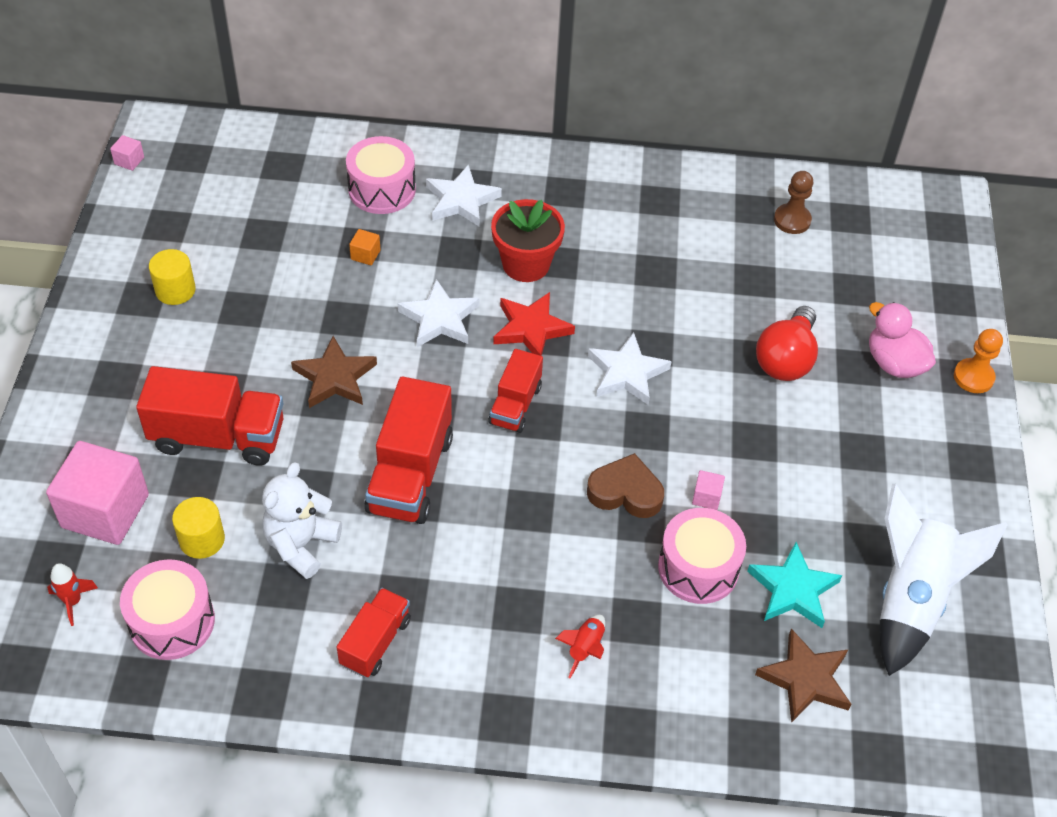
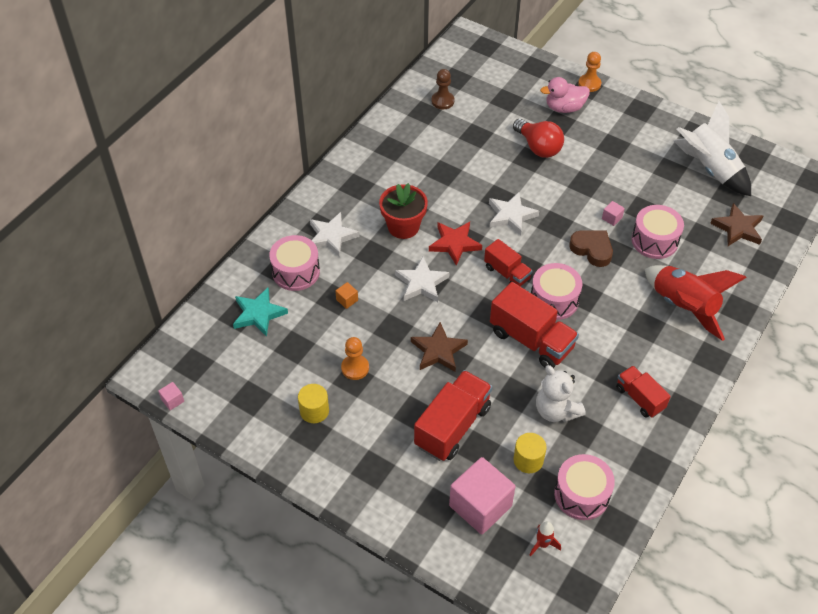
camera: 60 degrees left, 0 degrees up
red rocket [555,615,605,678] -> red rocket [645,265,747,341], size x2.42
brown heart [587,453,664,518] -> brown heart turned 90 degrees clockwise [569,230,613,267]
turquoise star [747,542,842,628] -> turquoise star moved to [233,288,288,337]
none -> orange pawn [341,337,369,380]
none -> pink drum [531,263,582,320]

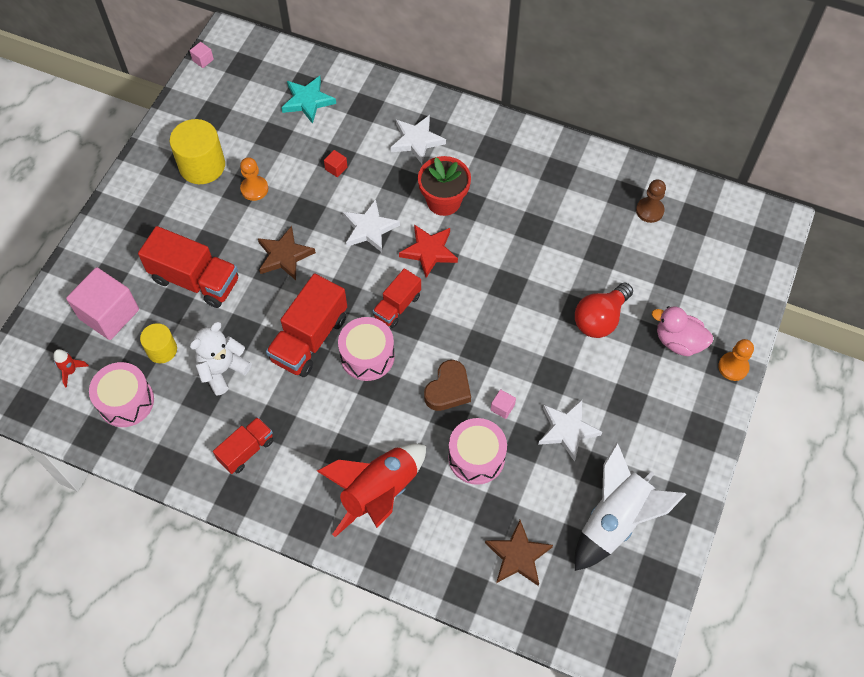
camera: 80 degrees right, 10 degrees up
pink drum [269,235,320,291] -> none
yellow cylinder [298,384,329,423] -> yellow cylinder [170,119,225,184], size x1.67
orange cube [335,282,358,309] -> red cube [324,150,348,177]
white star [489,192,539,235] -> white star moved to [538,400,602,462]
pink duck [540,77,590,113] -> pink duck turned 45 degrees counterclockwise [652,306,713,356]

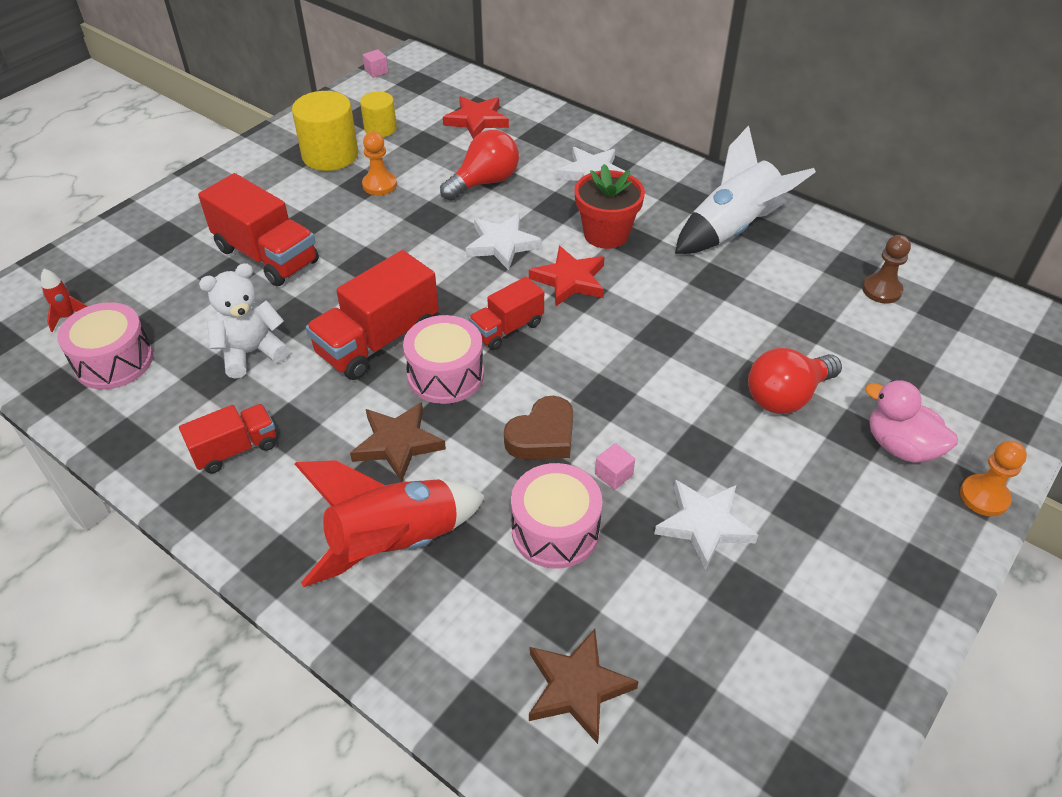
camera: 15 degrees right, 15 degrees down
pink cube [66,267,139,340] -> none
yellow cylinder [140,323,177,363] -> yellow cylinder moved to [360,92,397,137]
brown star [258,226,316,280] -> brown star moved to [350,402,446,482]
turquoise star [281,76,336,124] -> red star [443,96,509,139]
red cube [324,150,348,177] -> red light bulb [440,130,519,201]
white rocket [575,442,686,571] -> white rocket moved to [675,126,816,254]

